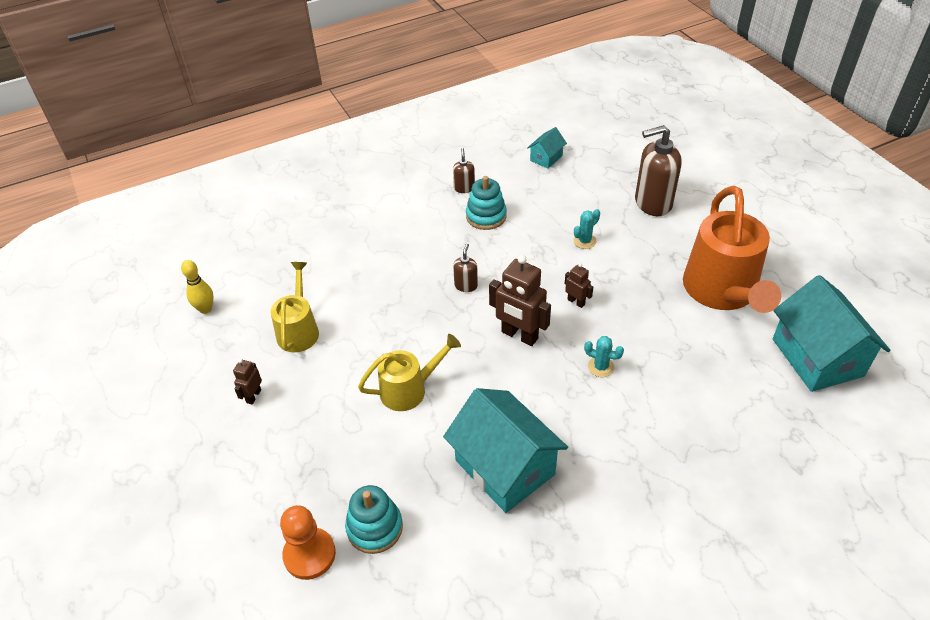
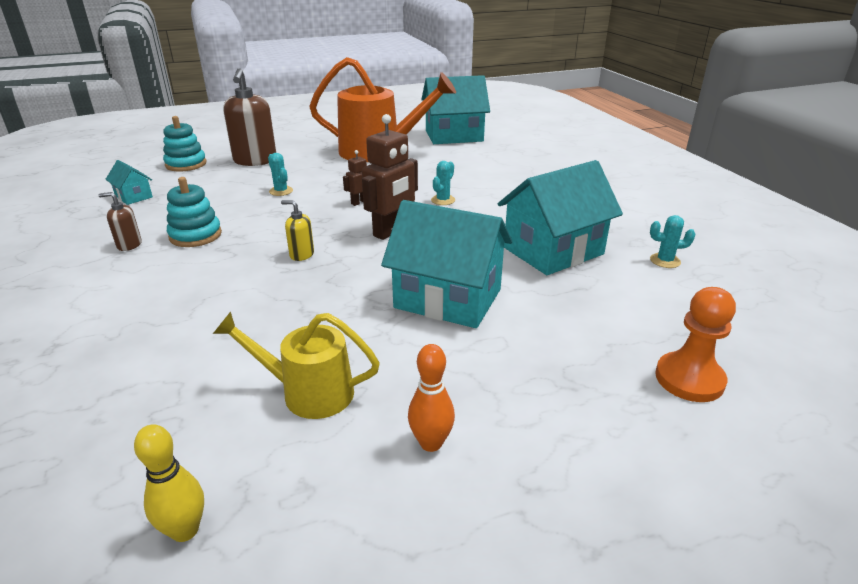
camera: 85 degrees left, 15 degrees down
brown robot [233,359,262,404] -> orange bowling pin [408,344,455,452]
turquoise stacking toy [345,485,403,554] -> turquoise stacking toy moved to [163,116,206,171]
yellow watering can [358,334,461,411] -> turquoise house [381,200,513,328]
brown soap dispenser [453,243,478,292] -> yellow soap dispenser [281,200,314,261]
none -> turquoise cactus [650,215,695,268]

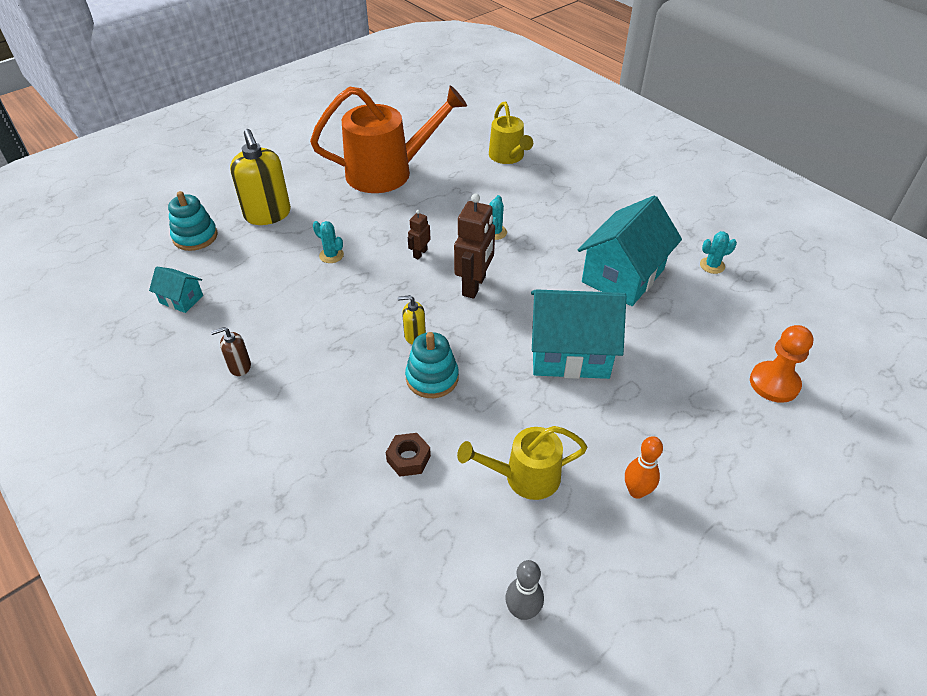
camera: 20 degrees left, 15 degrees up
yellow bowling pin [134,424,204,542] -> grey bowling pin [505,560,544,620]
turquoise stacking toy [167,177,222,247] -> turquoise stacking toy moved to [405,332,459,398]
brown soap dispenser [223,68,276,166] -> yellow soap dispenser [230,129,291,225]
turquoise house [422,75,490,144] -> none
none -> brown nut [386,433,431,477]
none -> yellow watering can [489,101,533,164]

